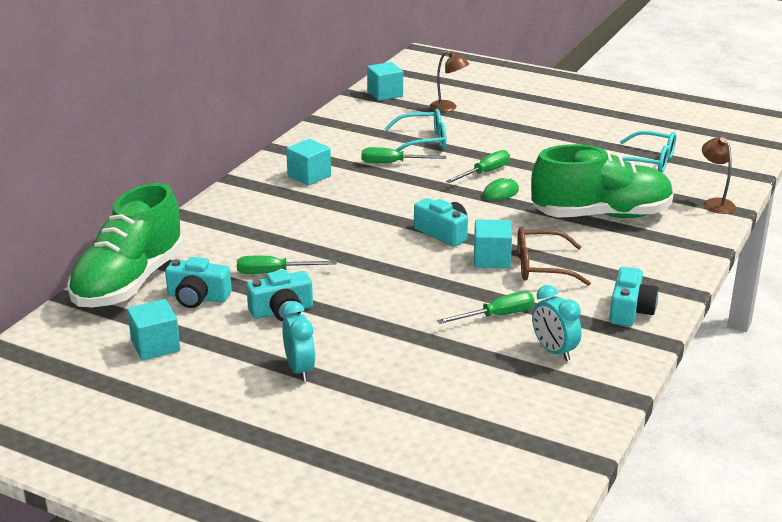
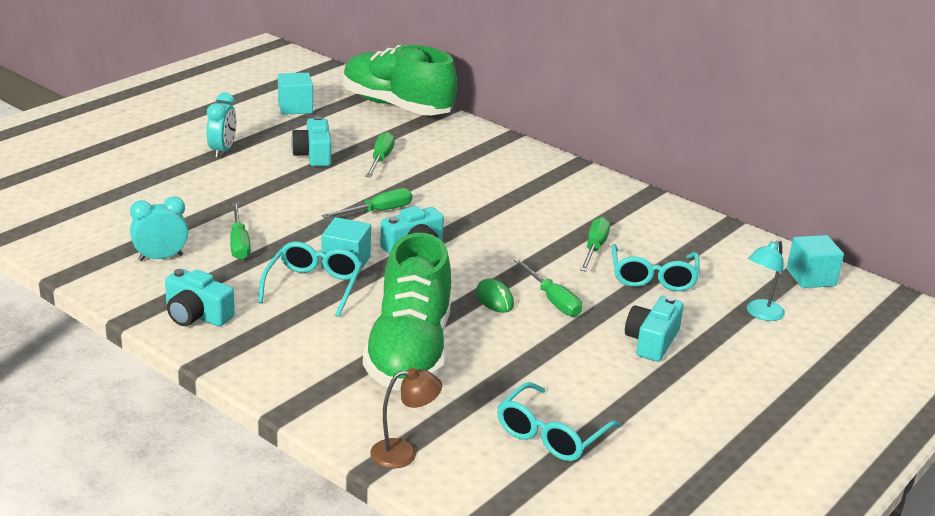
camera: 100 degrees right, 0 degrees up
turquoise camera [165,257,232,308] -> turquoise camera moved to [625,296,684,362]
turquoise clock [282,301,315,381] -> turquoise clock turned 75 degrees counterclockwise [207,93,237,158]
turquoise cube [286,139,331,186] -> none
brown lamp [430,51,469,112] -> turquoise lamp [747,239,785,321]
brown glasses [517,227,591,286] -> turquoise glasses [258,242,362,317]
none -> green screwdriver [322,188,412,218]

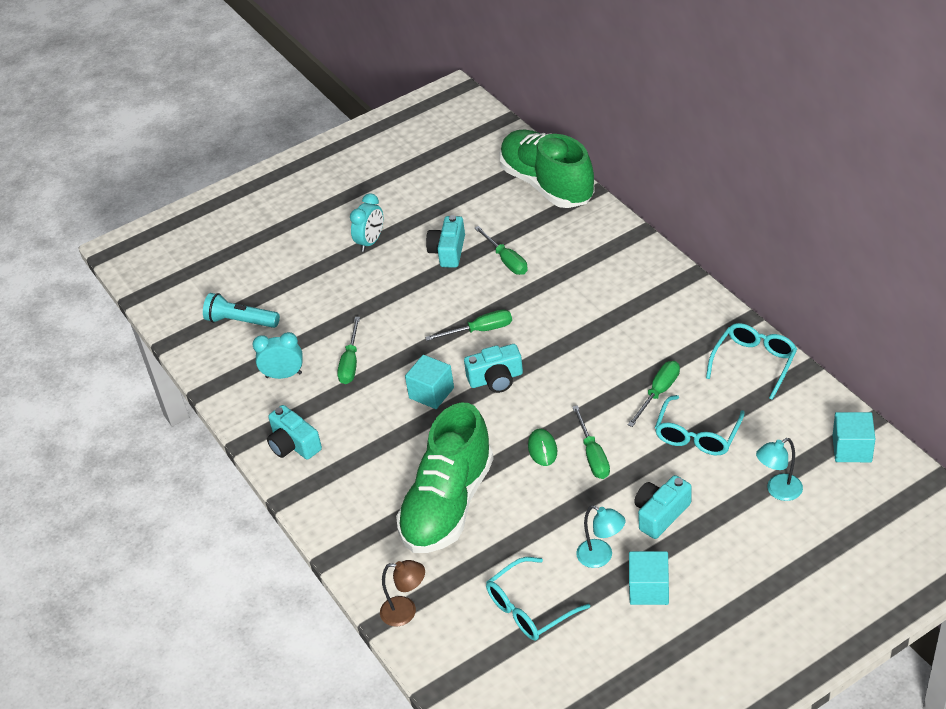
camera: 25 degrees right, 15 degrees up
turquoise glasses [258,242,362,317] -> turquoise glasses moved to [706,323,797,400]
turquoise cube [278,73,313,115] -> turquoise cube moved to [629,551,669,605]
green screwdriver [365,132,395,178] -> green screwdriver turned 120 degrees clockwise [474,226,528,275]
none -> turquoise flashlight [203,293,280,328]
none -> turquoise lamp [576,505,625,568]

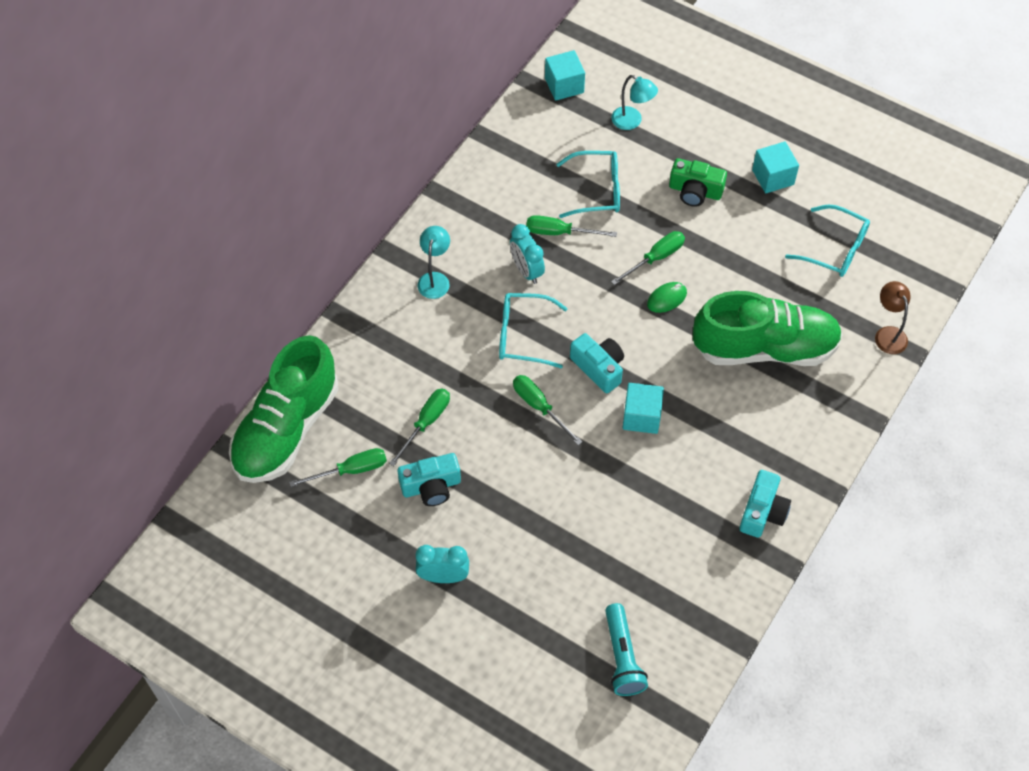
camera: 120 degrees left, 15 degrees up
turquoise clock [252,332,303,379] -> turquoise clock moved to [510,224,545,284]
green screwdriver [337,317,360,384] -> green screwdriver moved to [289,448,387,487]
turquoise lamp [576,505,625,568] -> turquoise lamp moved to [417,226,450,299]
turquoise camera [634,475,692,539] -> green camera [669,158,727,207]
turquoise glasses [706,323,797,400] -> turquoise glasses moved to [499,293,568,369]

